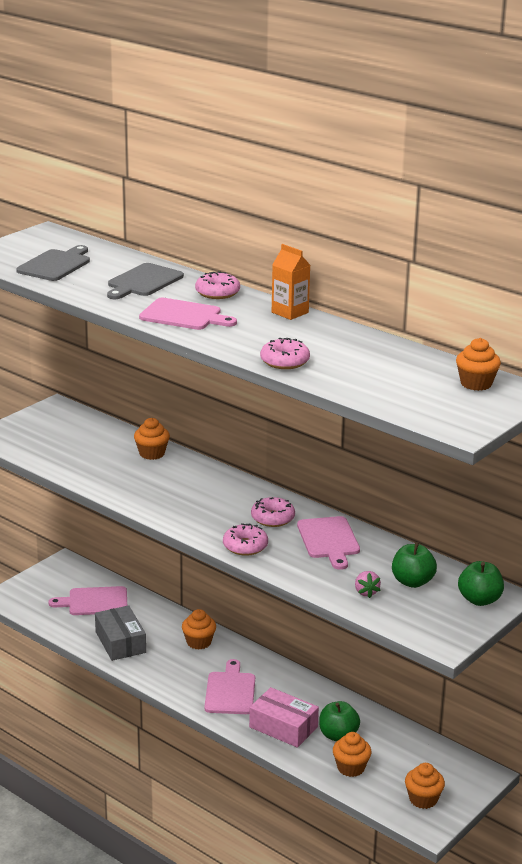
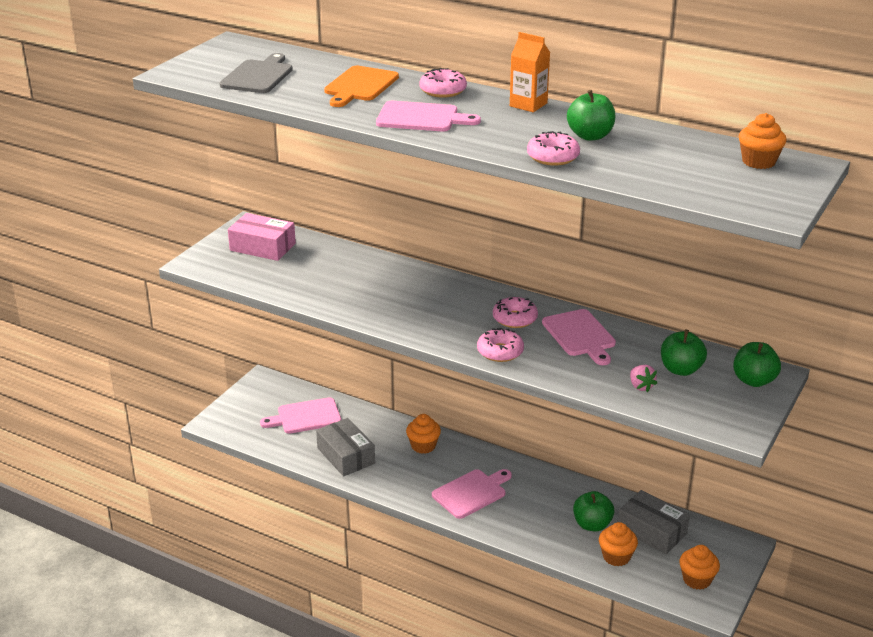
camera: 10 degrees left, 5 degrees up
grey cutting board [107,263,184,299] -> orange cutting board [324,66,399,107]
orange cupcake [134,418,170,460] -> none
pink cutting board [204,659,255,714] -> pink cutting board turned 60 degrees clockwise [432,469,512,519]
pink box [249,687,319,748] -> pink box moved to [228,213,296,261]
none -> green apple [567,90,615,141]
none -> grey box [618,490,690,554]

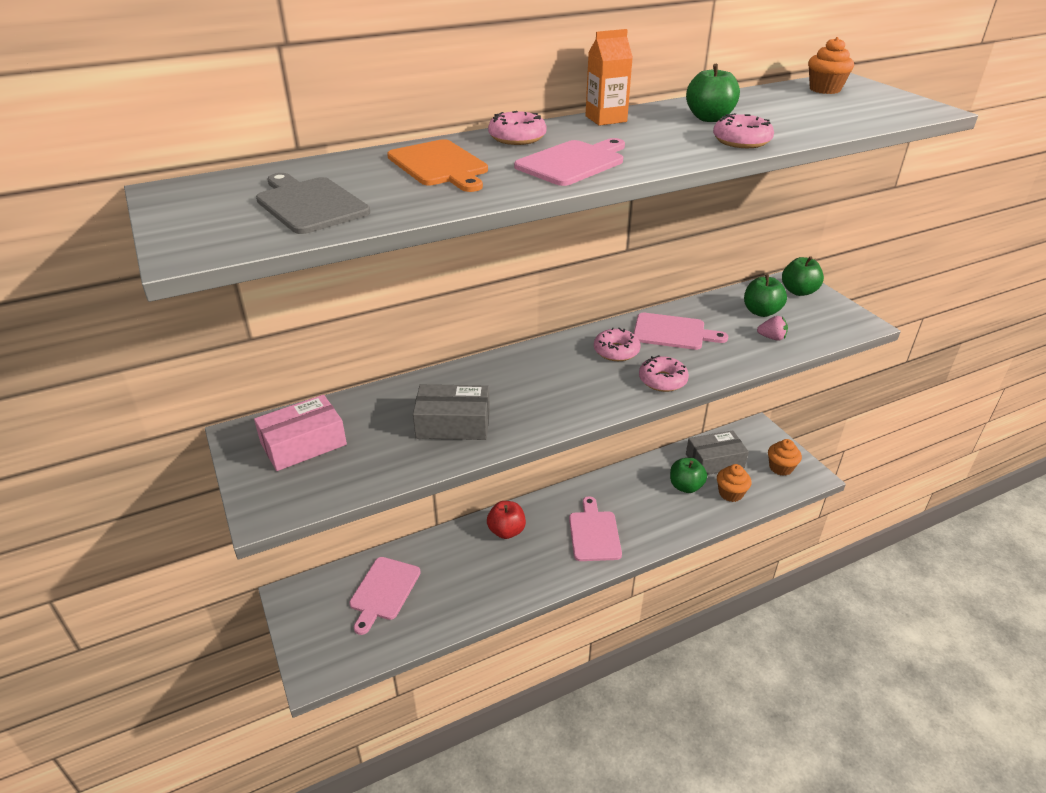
camera: 55 degrees left, 5 degrees up
grey box [316,418,375,476] -> grey box moved to [413,384,490,440]
orange cupcake [406,414,441,454] -> red apple [487,501,526,539]

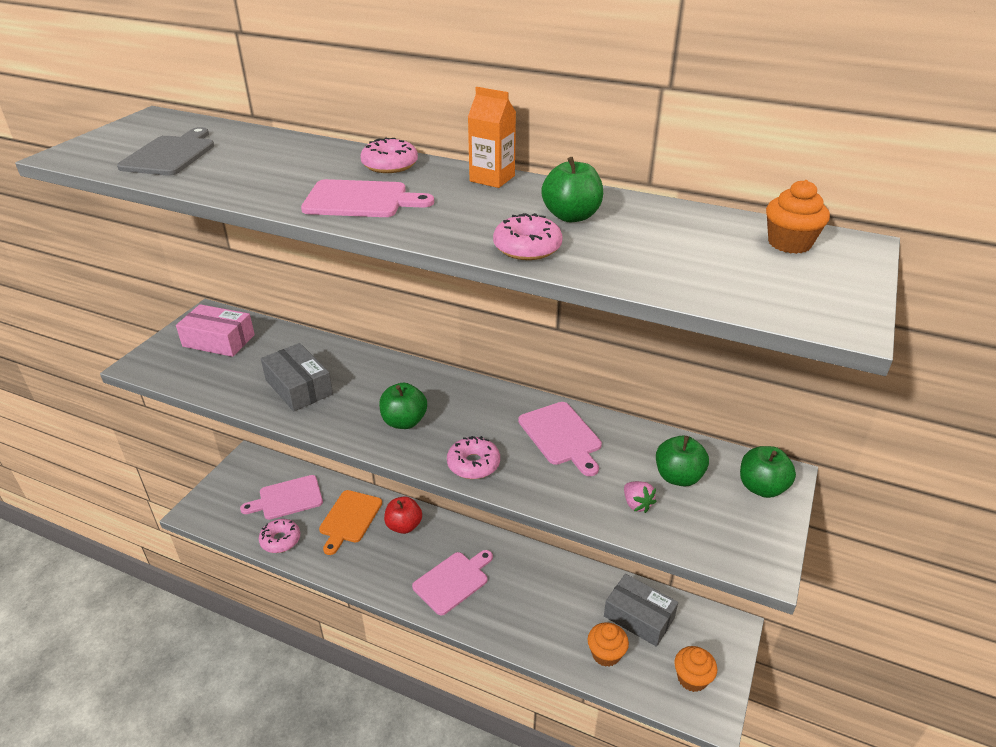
camera: 50 degrees right, 0 degrees up
orange cutting board [387,139,488,192] -> orange cutting board moved to [319,490,382,555]
pink donut [594,327,640,361] -> pink donut moved to [259,519,300,553]
green apple [670,458,707,493] -> green apple moved to [379,383,427,429]

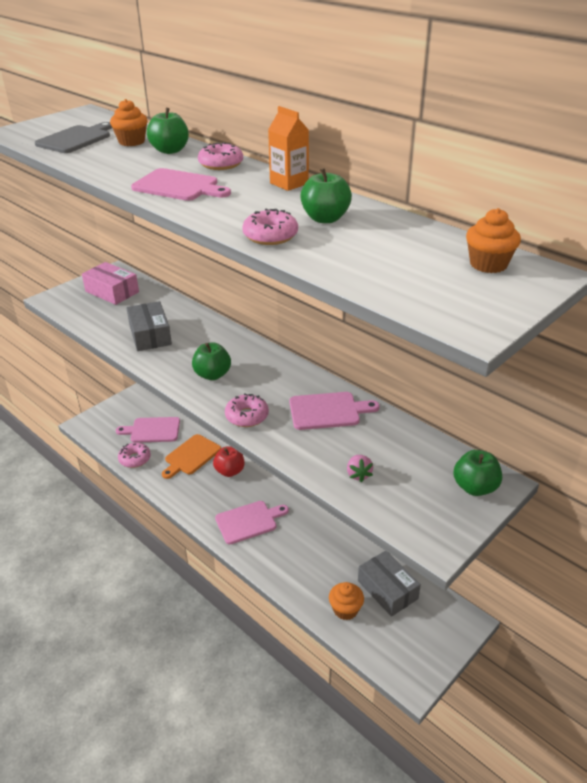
camera: 20 degrees right, 0 degrees up
pink cutting board [518,402,602,476] -> pink cutting board turned 90 degrees counterclockwise [289,392,380,430]
green apple [656,435,709,487] -> green apple moved to [147,108,189,154]
orange cupcake [674,646,717,692] -> orange cupcake moved to [110,99,148,146]

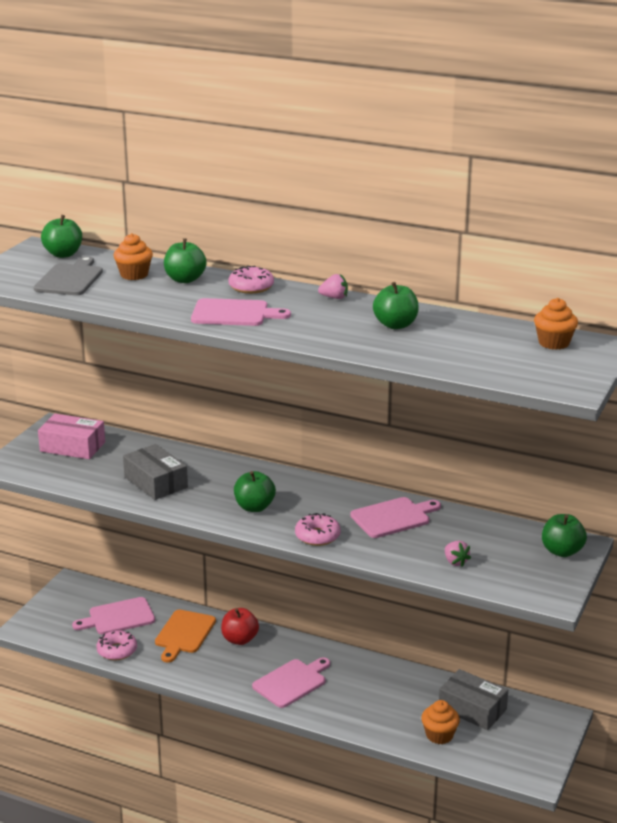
camera: 20 degrees left, 10 degrees down
pink donut [242,209,298,245] -> none
orange carton [268,106,309,191] -> pink strawberry [318,274,348,299]
none -> green apple [41,215,82,258]

